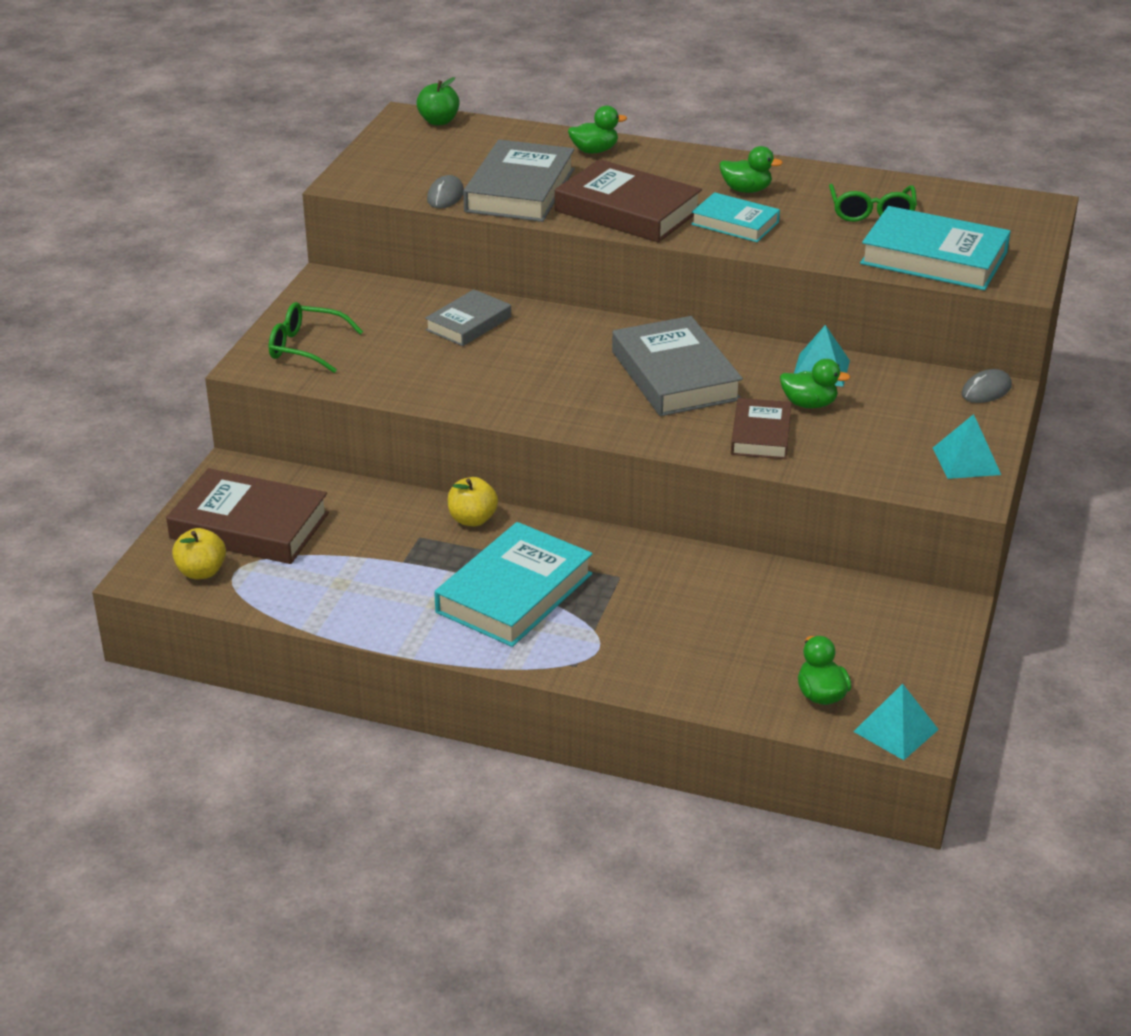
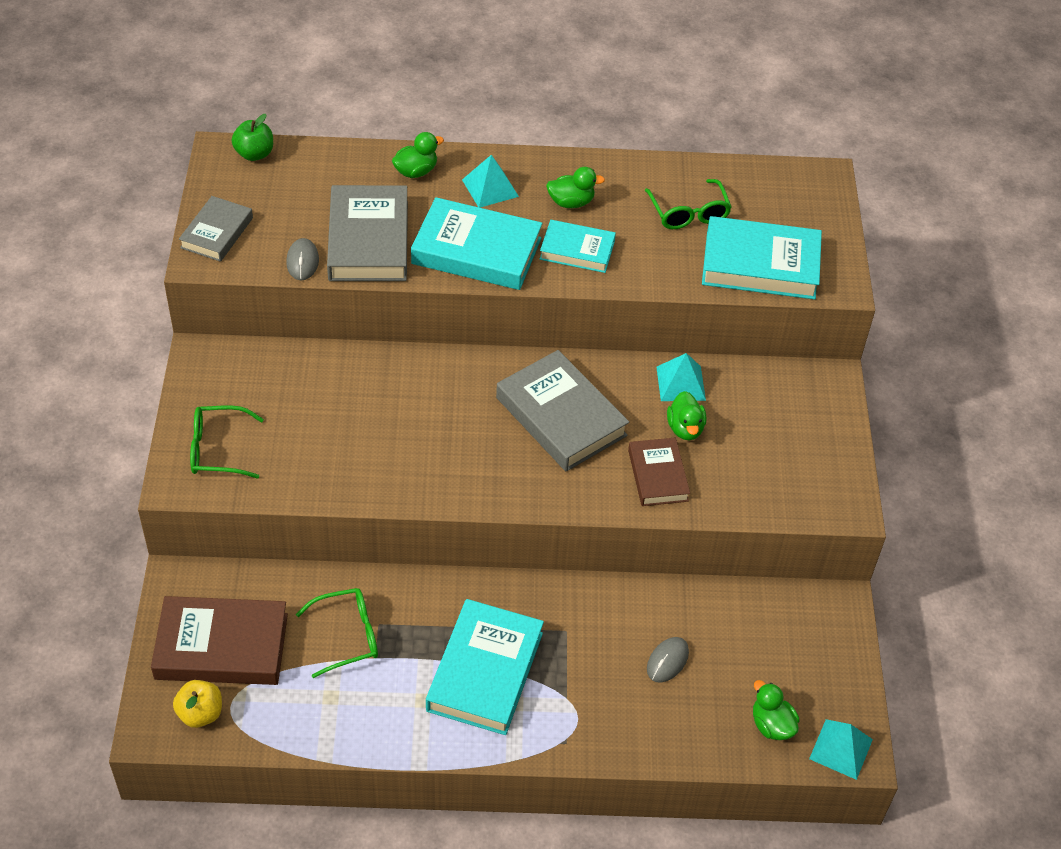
camera: 20 degrees left, 15 degrees up
grey book [425,289,511,346] -> grey book moved to [179,196,253,262]
yellow apple [448,477,498,526] -> none
brown book [555,159,702,243] -> turquoise book [411,197,542,290]
green duck [780,359,851,408] -> green duck turned 90 degrees clockwise [667,391,706,440]
turquoise pyramid [933,414,1001,479] -> turquoise pyramid moved to [462,155,519,208]
grey mouse [961,369,1012,403] -> grey mouse moved to [647,637,689,682]
none -> green glasses [296,588,378,678]

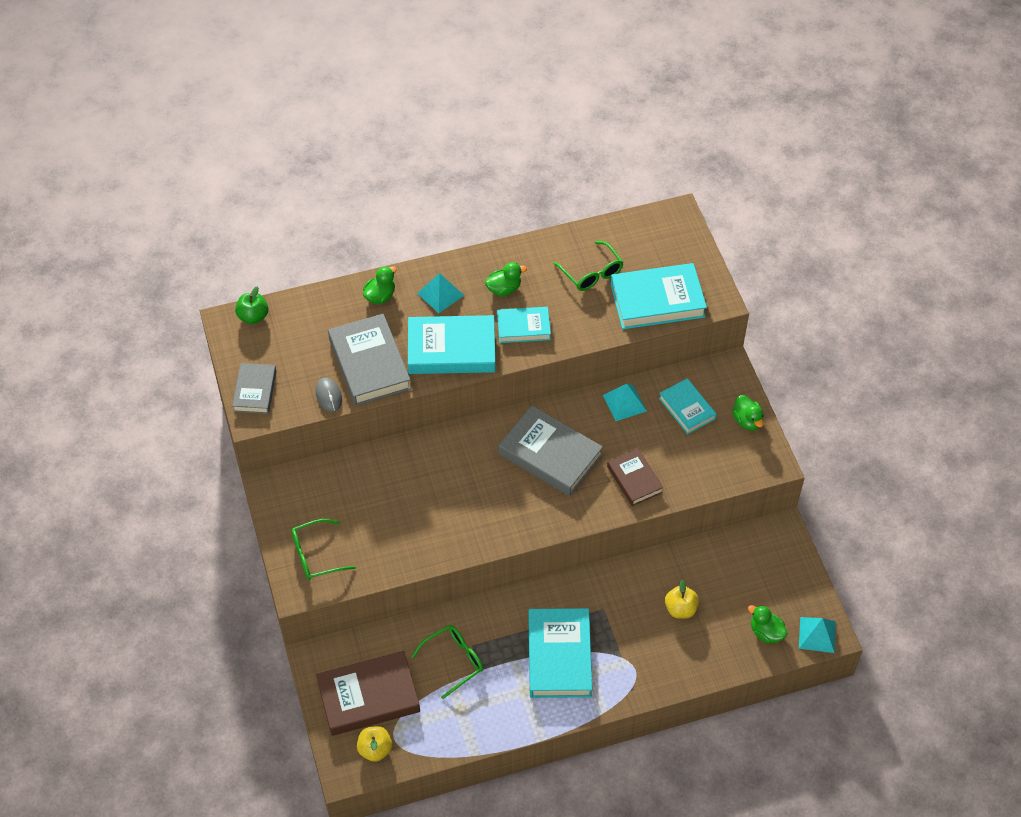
camera: 15 degrees left, 5 degrees up
grey mouse [647,637,689,682] -> yellow apple [665,580,699,619]
green duck [667,391,706,440] -> green duck moved to [732,395,764,431]
none -> turquoise book [659,378,716,434]

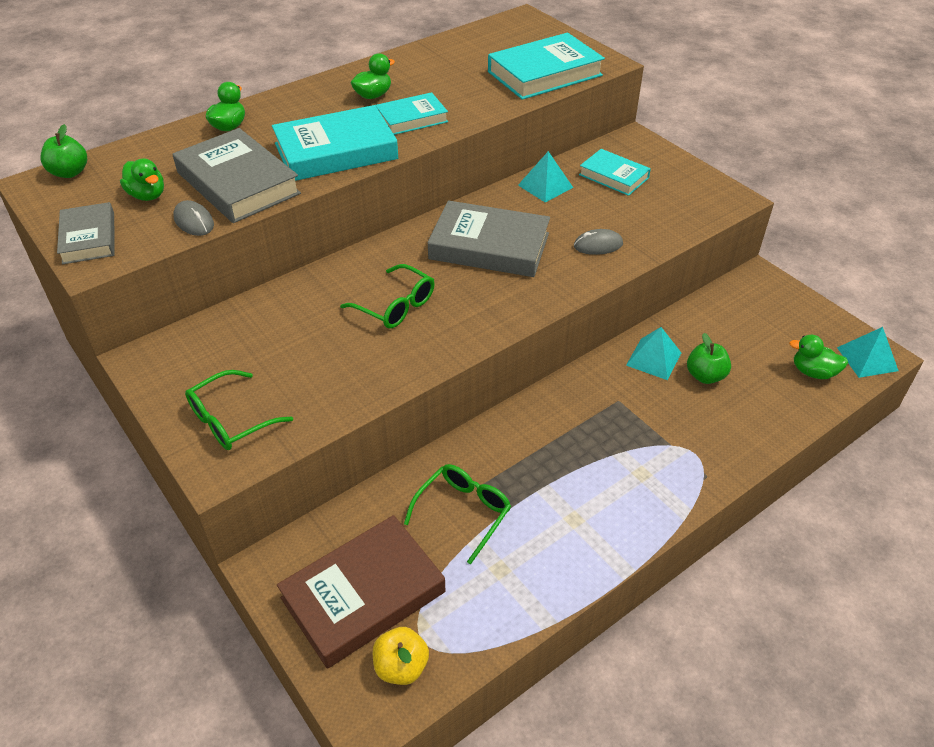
camera: 20 degrees left, 10 degrees down
turquoise pyramid [417,273,464,313] -> turquoise pyramid moved to [626,327,681,380]
turquoise book [528,608,592,698] -> none
green glasses [553,241,623,291] -> green glasses moved to [340,264,434,329]
brown book [607,448,664,506] -> grey mouse [574,229,623,255]
yellow apple [665,580,699,619] -> green apple [687,333,731,384]
green duck [732,395,764,431] -> green duck moved to [120,158,164,201]

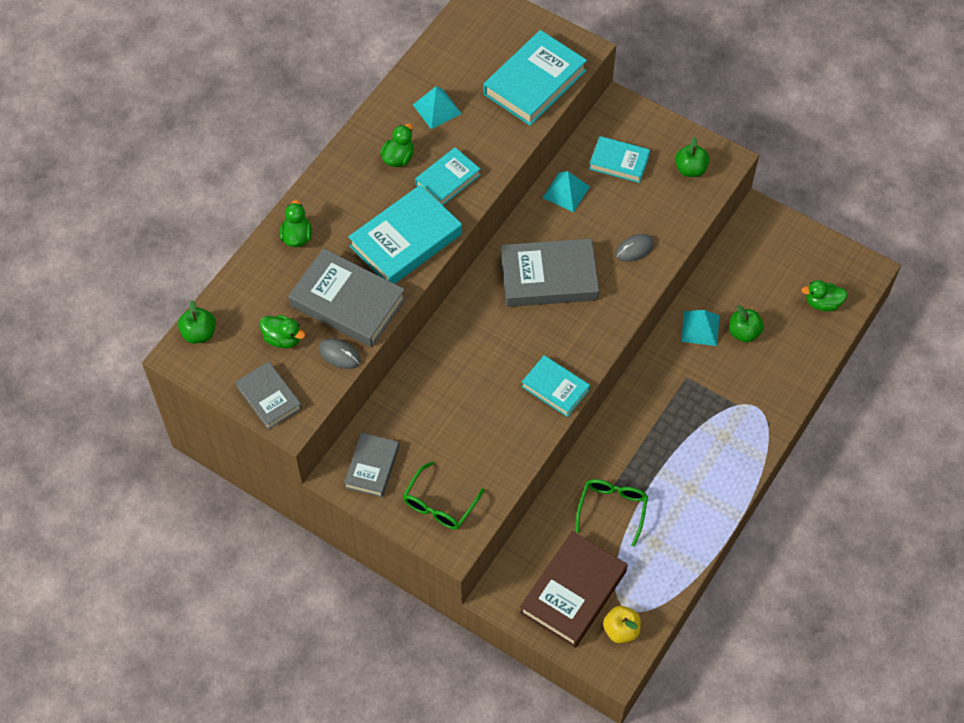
camera: 20 degrees left, 15 degrees up
green glasses [340,264,434,329] -> none
turquoise pyramid [837,327,899,378] -> turquoise pyramid moved to [413,86,462,129]
none -> grey book [344,433,399,497]
none -> turquoise book [521,355,590,417]
none -> green apple [675,137,709,177]

